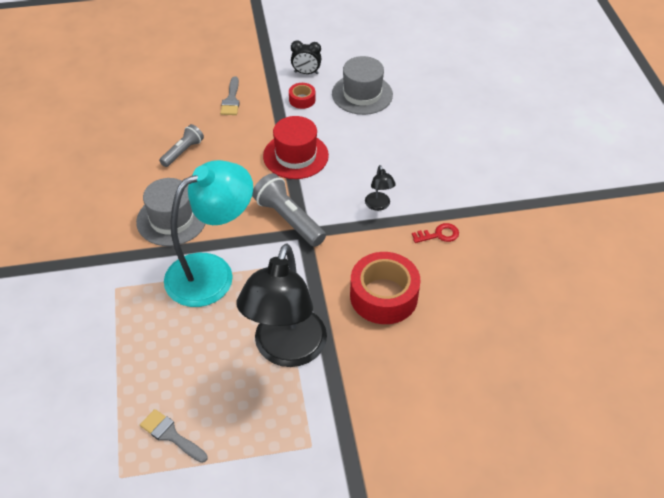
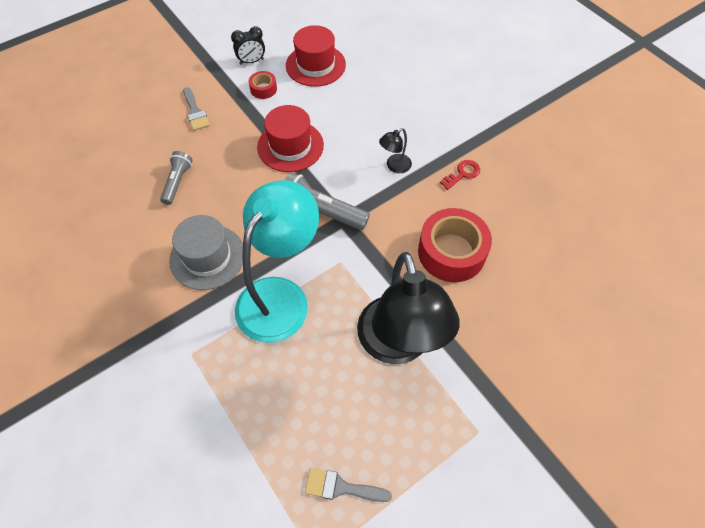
camera: 25 degrees left, 10 degrees up
grey hat [332,56,393,115] -> red hat [286,25,346,87]
black lamp [365,165,396,211] -> black lamp turned 90 degrees clockwise [379,128,412,173]

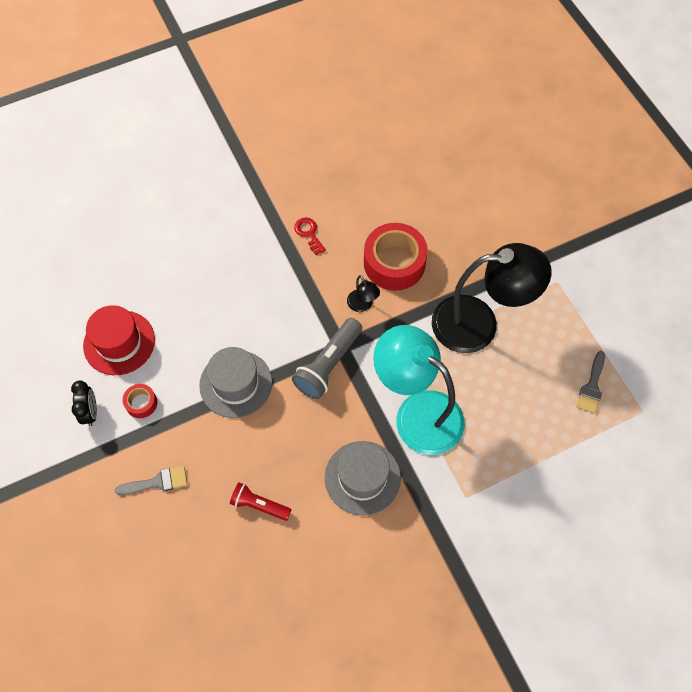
camera: 80 degrees left, 5 degrees up
grey flashlight [160,151,193,205] -> red flashlight [230,482,291,521]
red hat [257,105,324,172] -> grey hat [199,347,272,418]
black lamp [379,128,412,173] -> black lamp moved to [347,275,380,312]

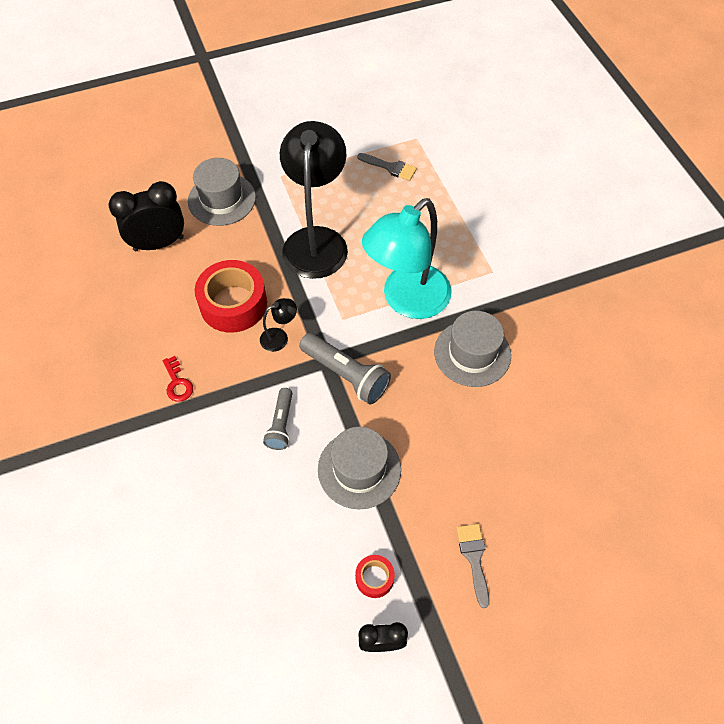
camera: 85 degrees left, 5 degrees down
red hat [83,305,155,375] -> none
red flashlight [230,482,291,521] -> none
red key [294,217,326,255] -> red key turned 90 degrees counterclockwise [163,356,193,402]
none -> black clock [109,181,184,251]
none -> grey hat [188,158,256,226]
none -> grey flashlight [263,388,292,450]

